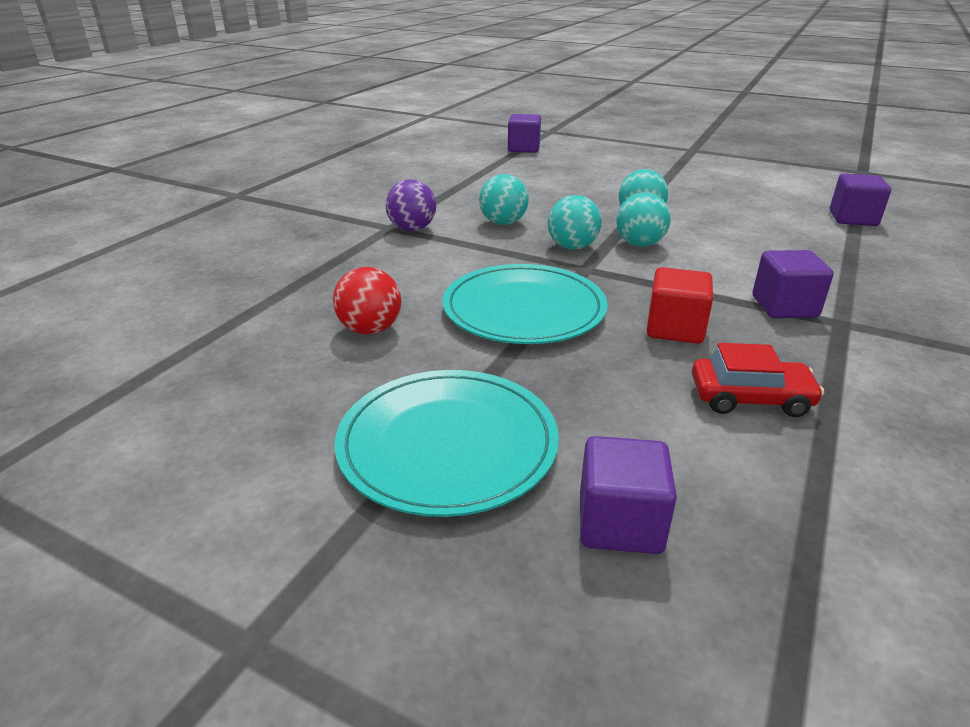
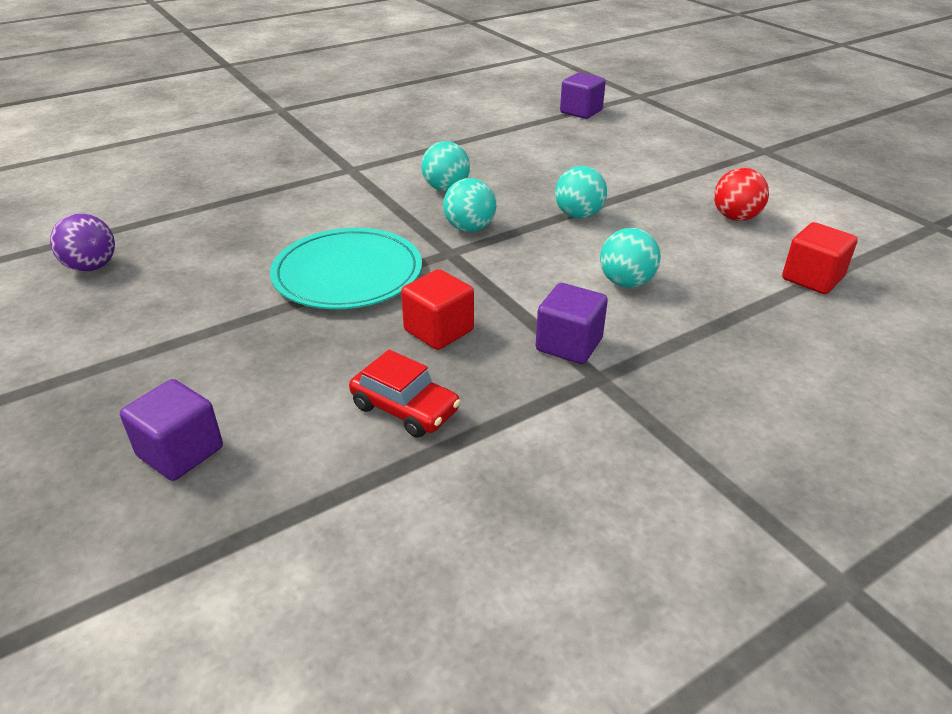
camera: 30 degrees right, 5 degrees up
red ball [333,267,401,334] -> red ball moved to [714,168,769,221]
turquoise plate [334,370,559,517] -> none
purple ball [386,180,436,231] -> purple ball moved to [50,213,115,272]
turquoise ball [616,193,671,247] -> turquoise ball moved to [600,228,661,288]
purple cube [830,173,891,226] -> red cube [782,222,858,294]

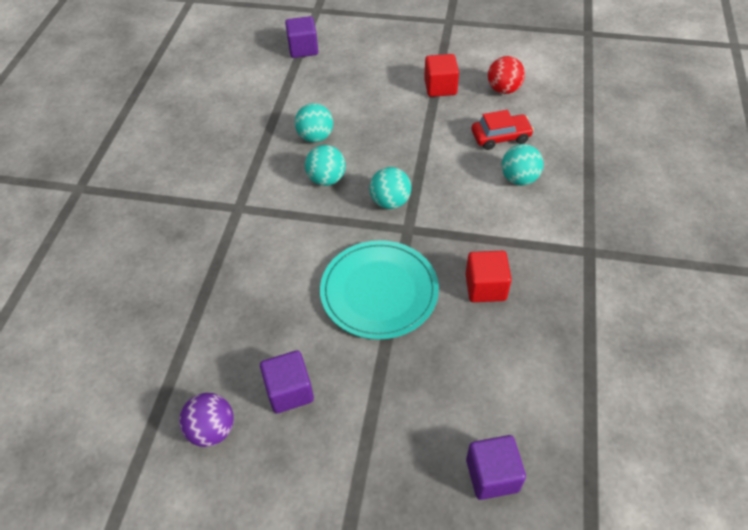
camera: 45 degrees left, 15 degrees up
red car [349,350,461,438] -> red car moved to [472,110,534,150]
purple cube [536,283,608,364] -> purple cube moved to [260,350,314,413]
turquoise ball [555,166,607,219] -> turquoise ball moved to [295,103,333,143]
red cube [782,222,858,294] -> red cube moved to [424,54,459,97]

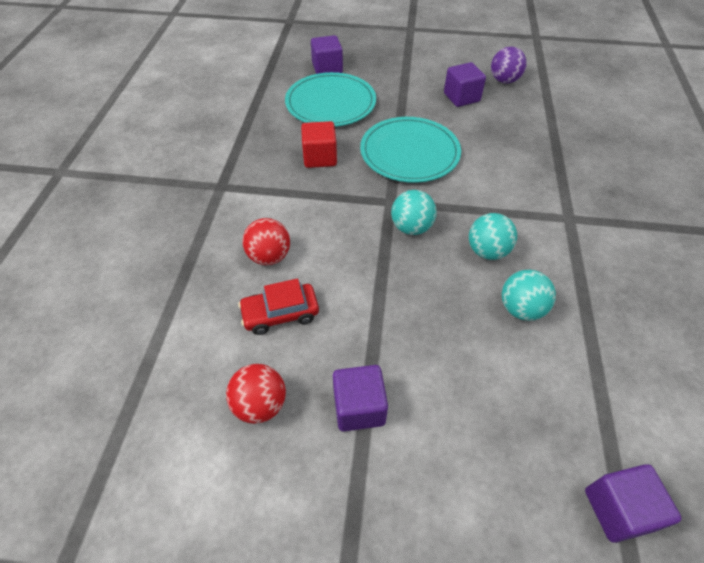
camera: 175 degrees right, 0 degrees up
red cube [424,54,459,97] -> purple cube [333,365,388,431]
turquoise ball [502,144,543,186] -> red ball [242,218,290,265]
none -> turquoise plate [285,72,376,127]

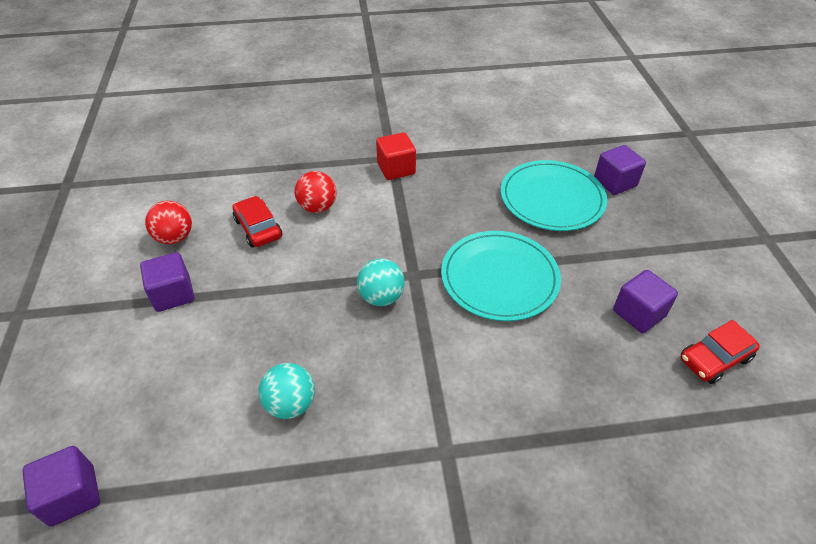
camera: 75 degrees right, 5 degrees down
red cube [301,121,337,168] -> red cube moved to [376,132,416,180]
turquoise ball [469,213,517,260] -> none
purple ball [491,46,526,83] -> red car [680,320,760,384]

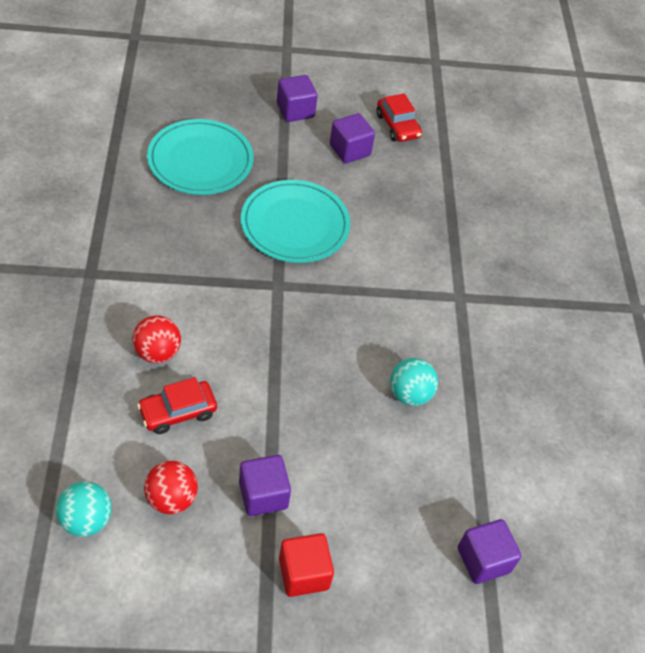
camera: 90 degrees left, 5 degrees up
turquoise ball [357,258,405,306] -> turquoise ball moved to [56,481,112,537]
red cube [376,132,416,180] -> red cube moved to [279,533,334,597]
purple cube [594,145,646,195] -> purple cube moved to [277,75,318,122]

